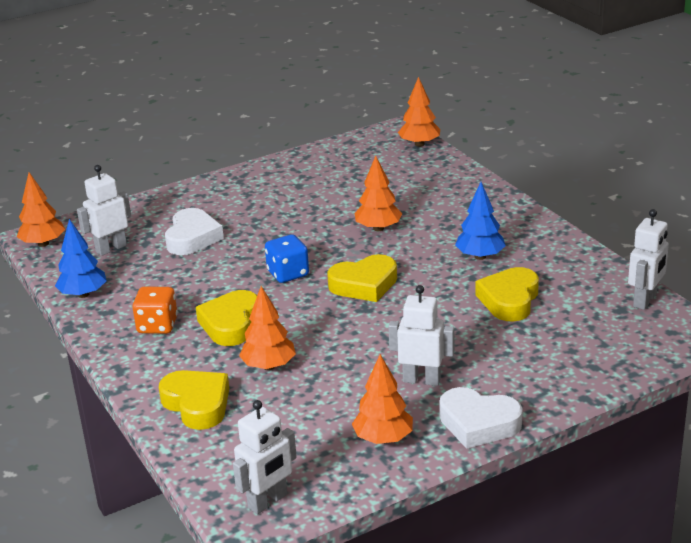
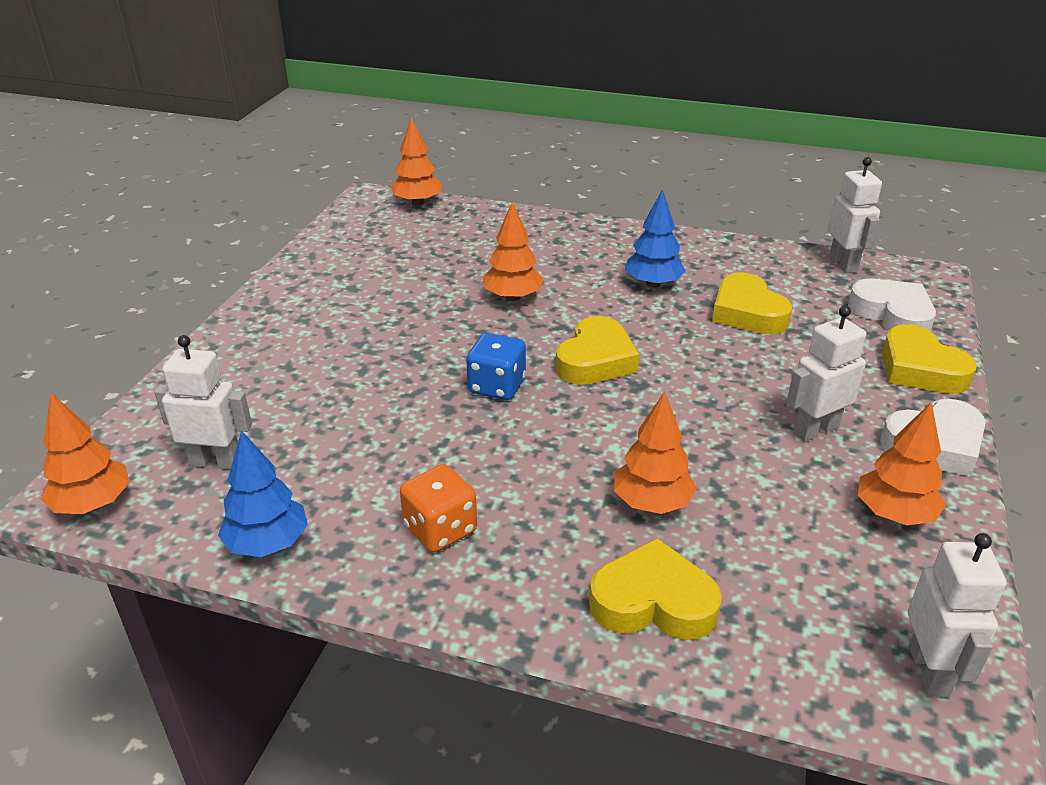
camera: 45 degrees left, 5 degrees up
white robot [77,165,131,256] -> white robot turned 90 degrees clockwise [154,335,252,470]
white heart [165,208,224,255] -> white heart moved to [848,278,936,331]
yellow heart [196,290,257,346] -> yellow heart moved to [882,324,977,394]

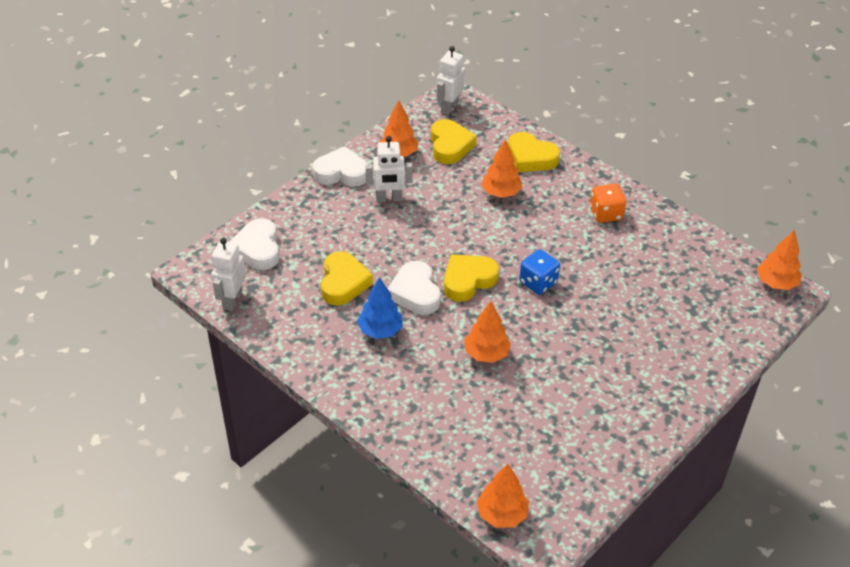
camera: 155 degrees left, 10 degrees up
white robot [154,335,252,470] -> none
blue tree [218,430,308,557] -> none
yellow heart [882,324,977,394] -> yellow heart moved to [431,119,477,164]
none -> white heart [387,261,441,315]

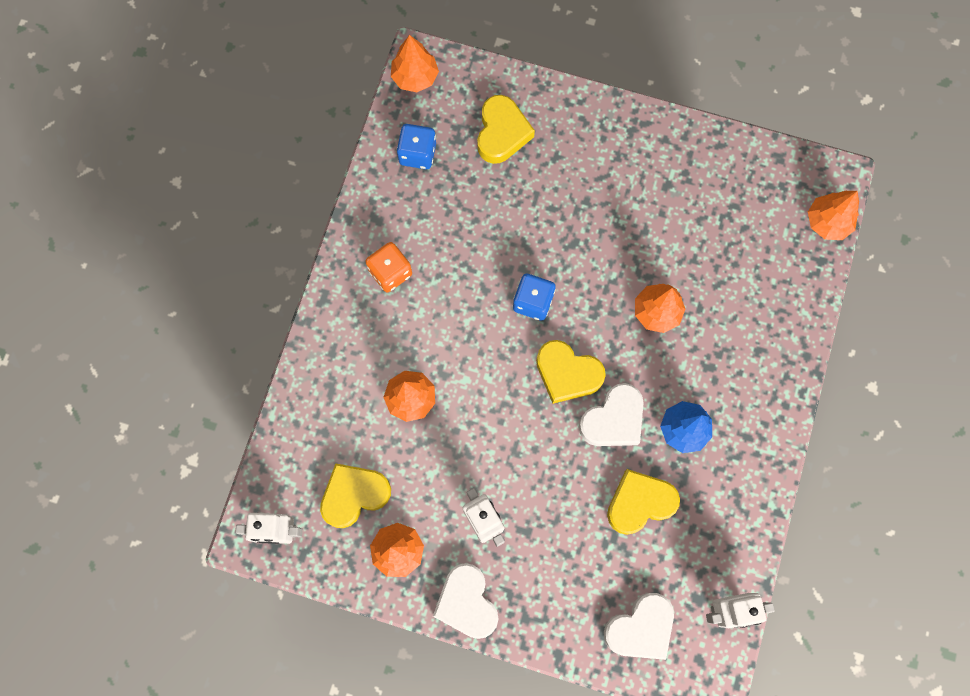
camera: 115 degrees left, 30 degrees up
yellow heart [508,132,560,172] -> yellow heart moved to [477,95,535,164]
none -> blue dice [397,124,436,169]

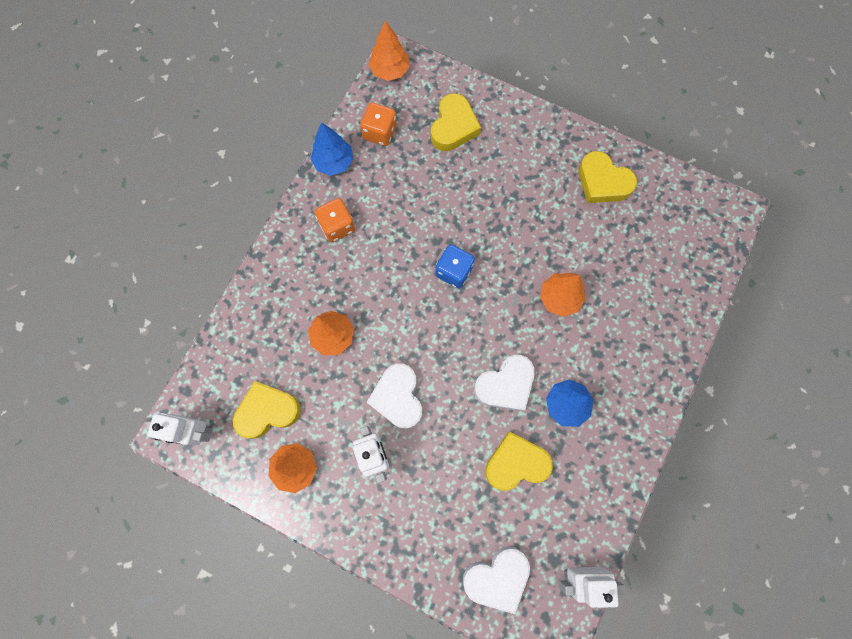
camera: 10 degrees right, 0 degrees up
blue dice [397,124,436,169] -> orange dice [360,102,397,146]
white heart [433,563,498,639] -> white heart moved to [367,363,422,429]
yellow heart [536,340,606,404] -> yellow heart moved to [579,151,637,203]
orange tree [808,191,859,240] -> none
none -> blue tree [311,122,353,176]

